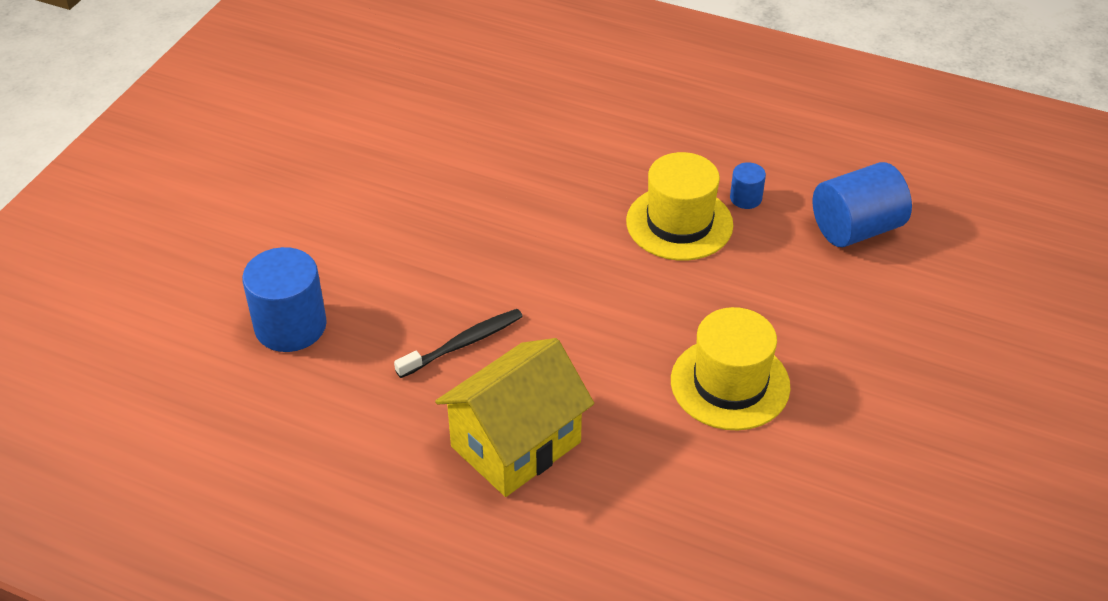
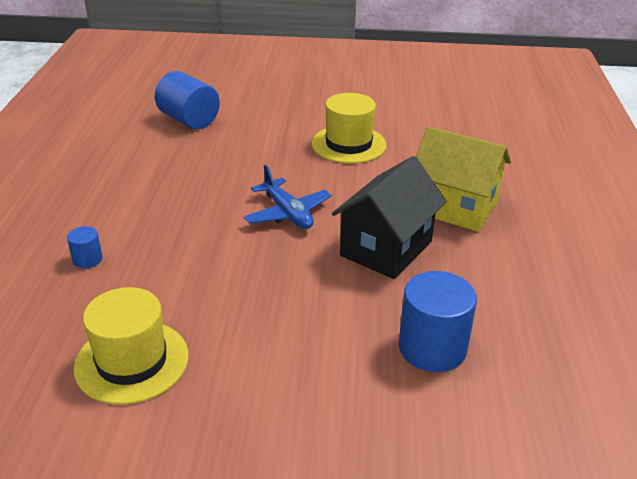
camera: 110 degrees left, 10 degrees down
black toothbrush [394,309,523,378] -> black house [332,156,447,279]
yellow hat [626,152,733,261] -> yellow hat moved to [74,287,189,405]
blue cylinder [730,162,766,209] -> blue cylinder moved to [67,226,103,268]
none -> blue plane [244,165,332,229]

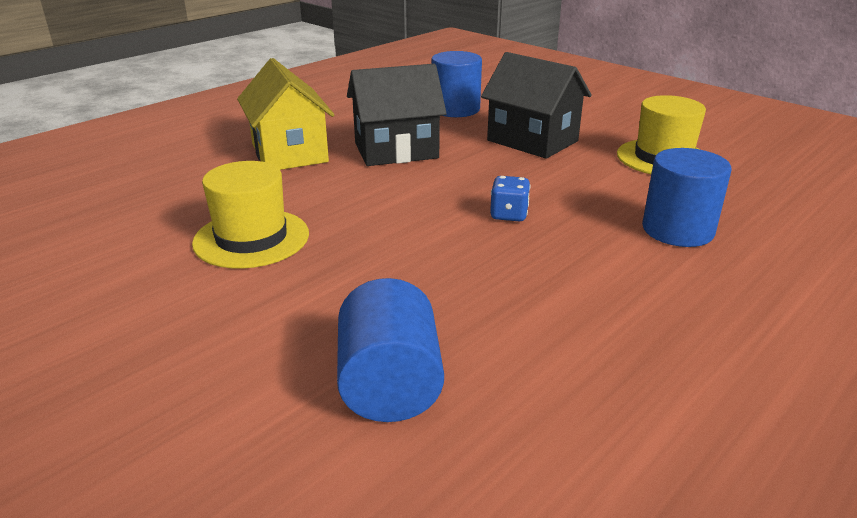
camera: 140 degrees left, 5 degrees down
blue cylinder [67,226,103,268] -> blue cylinder [642,148,731,247], size x2.04
blue plane [244,165,332,229] -> none
none -> black house [481,52,592,159]
none -> blue dice [490,176,530,221]

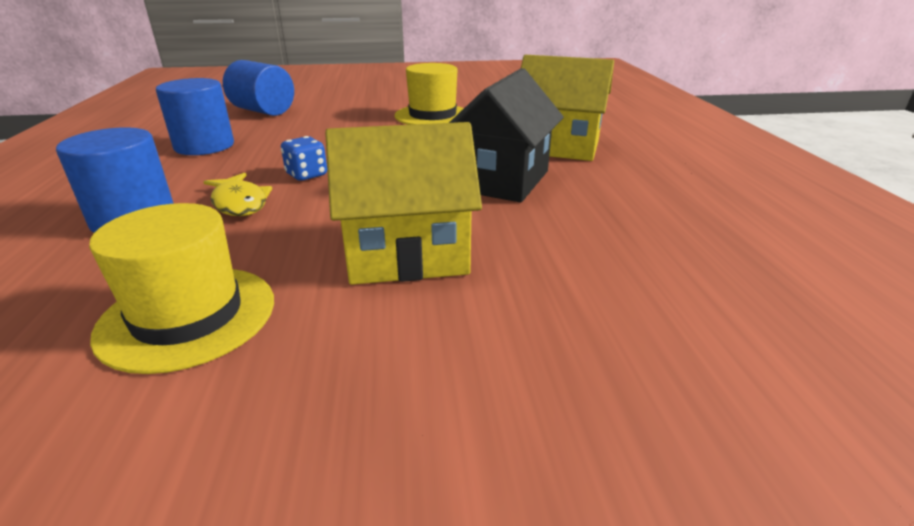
camera: 130 degrees right, 0 degrees up
blue cylinder [431,51,482,117] -> blue cylinder moved to [156,78,234,155]
black house [481,52,592,159] -> yellow house [325,122,482,285]
none -> yellow fish [203,173,272,216]

